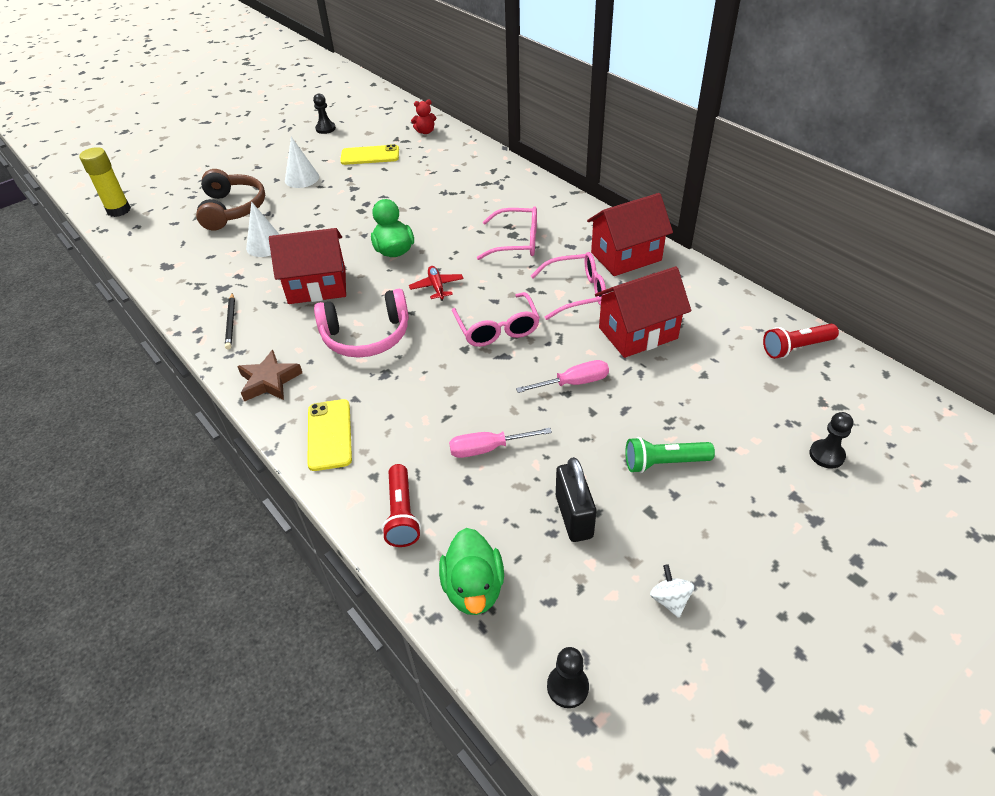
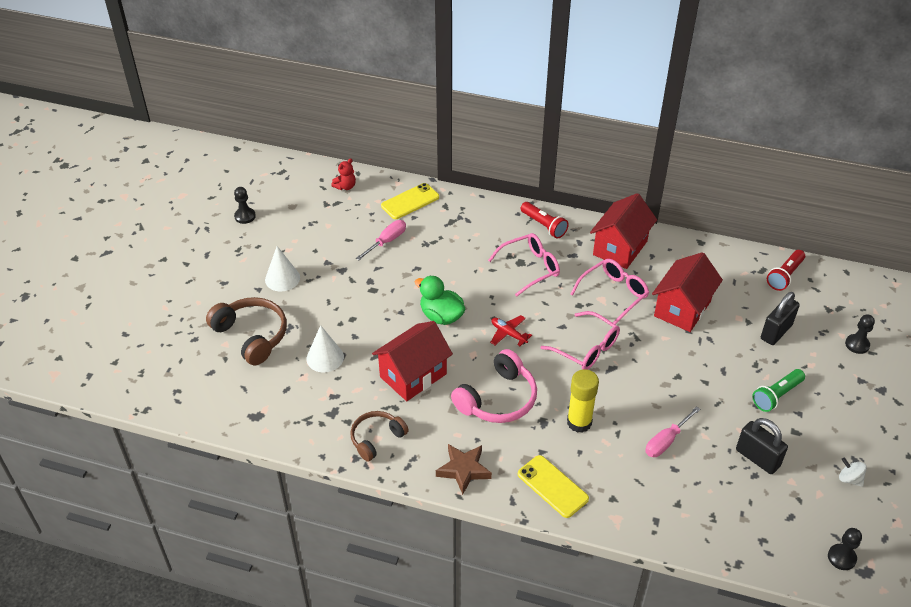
camera: 35 degrees left, 0 degrees up
yellow glue stick [79,147,131,217] -> yellow glue stick moved to [567,369,599,433]
black pencil [225,293,235,349] -> brown headphones [350,411,409,462]
yellow phone [340,144,399,165] -> yellow phone moved to [381,183,439,219]
red flashlight [382,464,421,547] -> red flashlight moved to [520,202,569,239]
green duck [439,528,504,615] -> none
pink screwdriver [516,360,609,393] -> pink screwdriver moved to [356,220,406,260]
none -> black padlock [761,292,800,345]

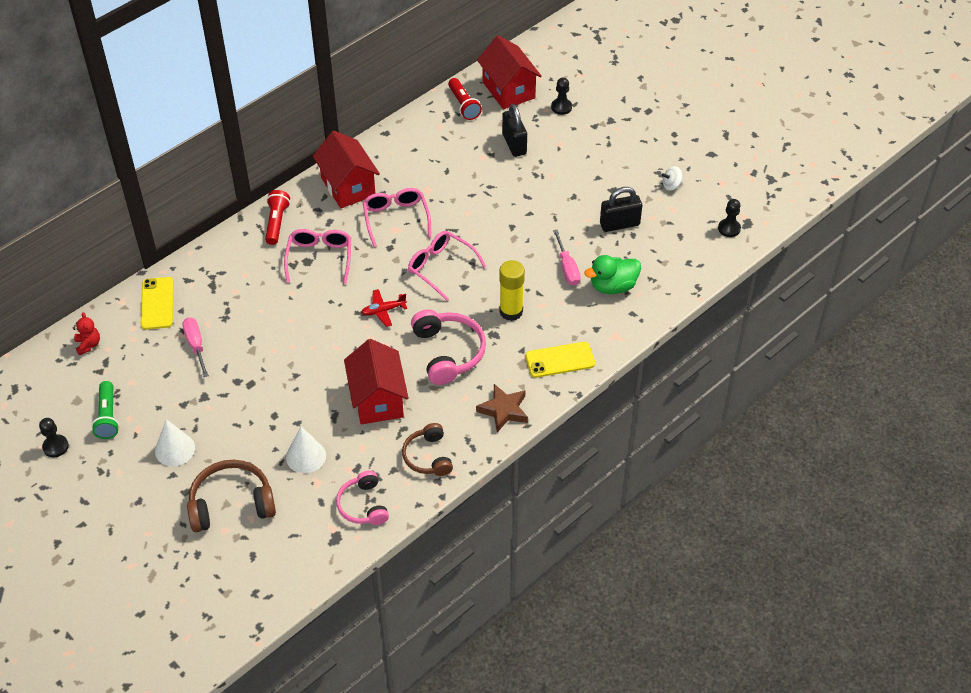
camera: 60 degrees left, 5 degrees up
green duck [415,276,465,325] -> green duck moved to [584,255,641,294]
red flashlight [520,202,569,239] -> red flashlight turned 75 degrees counterclockwise [265,190,290,245]
pink glasses [541,311,620,370] -> pink glasses turned 120 degrees counterclockwise [408,231,486,301]
red house [652,252,723,332] -> red house moved to [477,35,542,109]
green flashlight [752,369,805,412] -> green flashlight moved to [91,381,119,439]
none -> pink headphones [336,470,389,525]

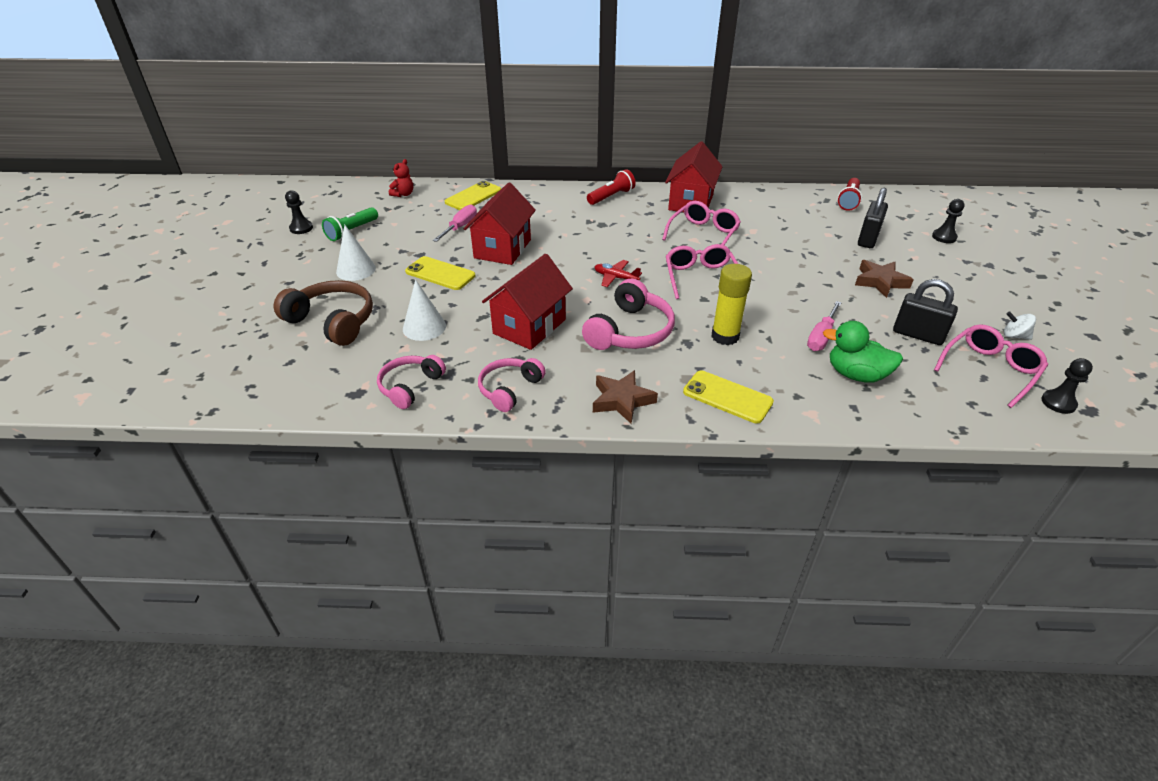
camera: 45 degrees right, 10 degrees down
pink glasses [284,229,351,284] -> pink glasses moved to [934,324,1048,408]
brown headphones [402,423,453,476] -> pink headphones [478,358,546,412]
red house [477,35,542,109] -> red house moved to [464,183,536,265]
none -> yellow phone [405,256,475,290]
none -> brown star [855,260,914,298]

